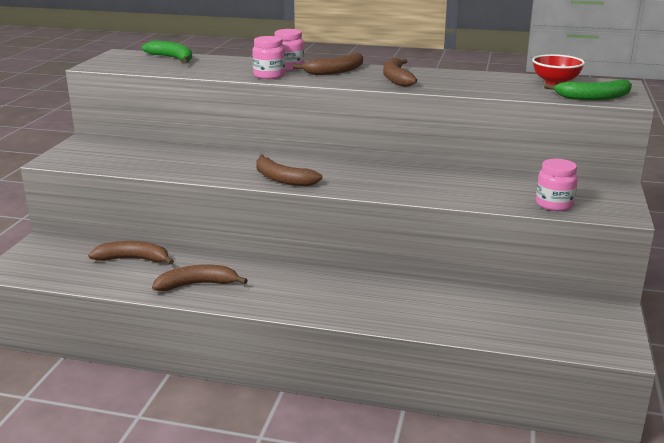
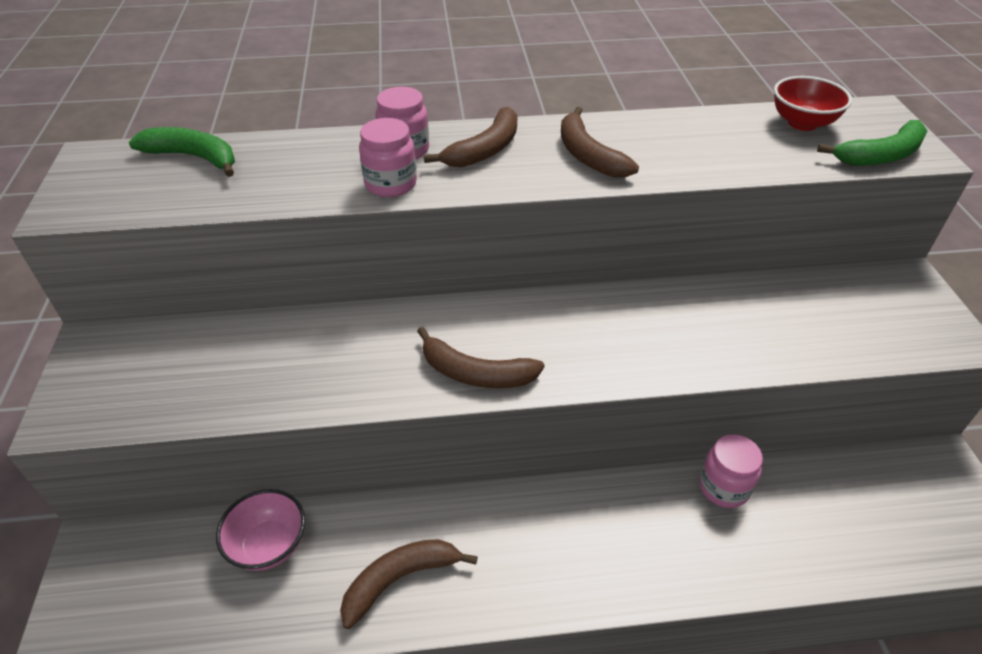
camera: 20 degrees left, 20 degrees up
brown banana [88,241,174,265] -> pink bowl [216,489,305,571]
pink jar [536,159,578,211] -> pink jar moved to [699,434,763,508]

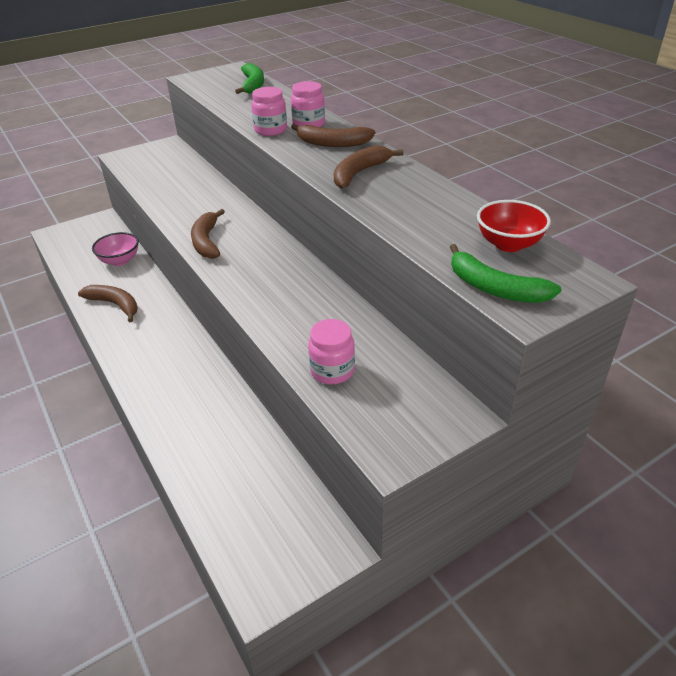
camera: 65 degrees right, 5 degrees down
pink jar [699,434,763,508] -> pink jar moved to [308,319,355,384]

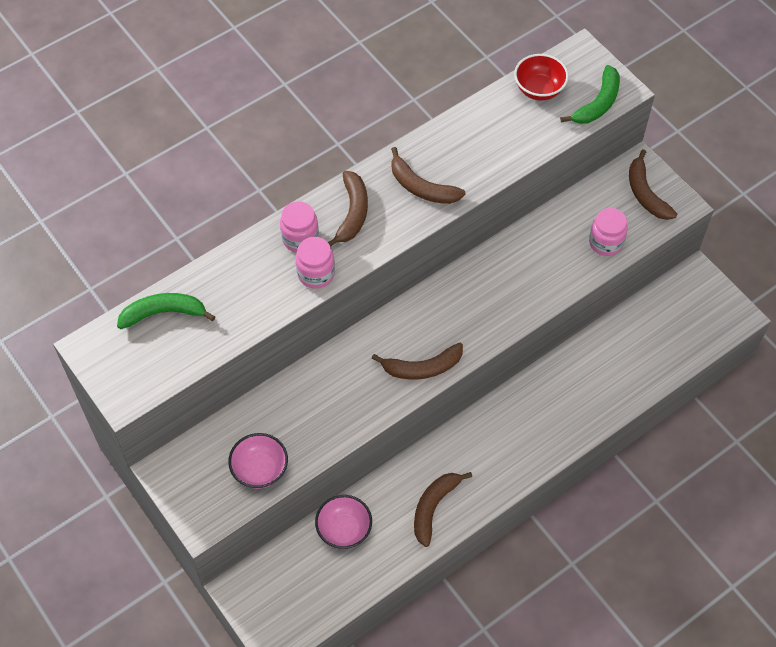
camera: 95 degrees left, 20 degrees up
none -> pink bowl [228,433,288,489]
none -> brown banana [629,149,677,220]

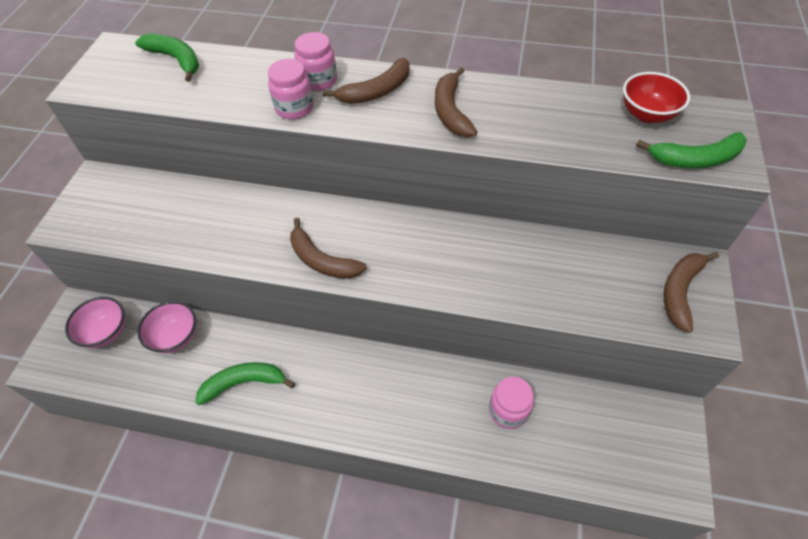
camera: 50 degrees right, 5 degrees down
pink bowl [228,433,288,489] -> pink bowl moved to [65,297,125,348]
brown banana [414,472,472,547] -> green banana [195,362,295,405]
pink jar [589,208,628,256] -> pink jar moved to [489,377,534,429]

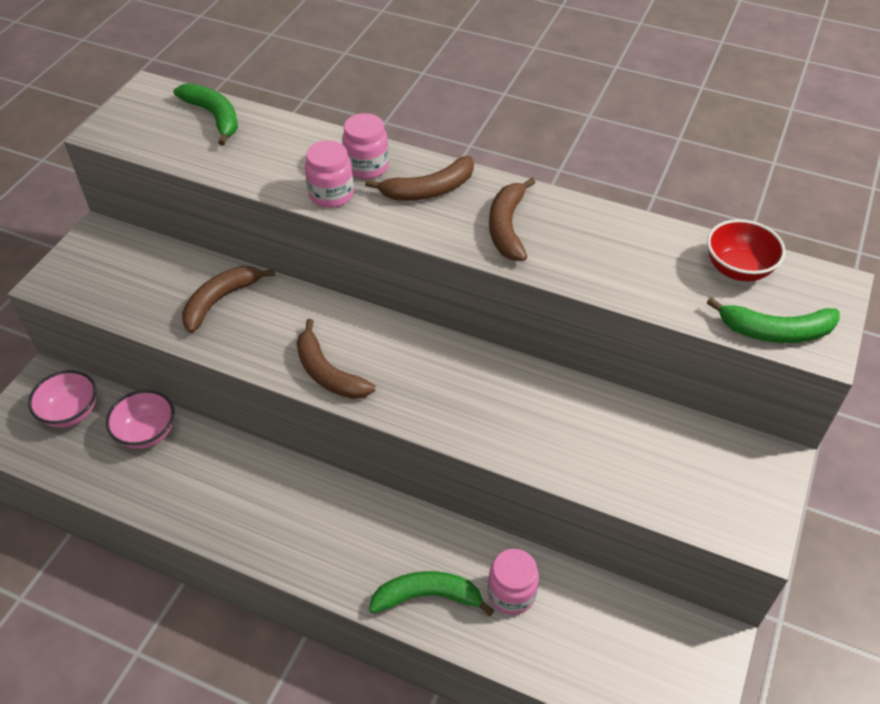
camera: 10 degrees right, 5 degrees down
green banana [195,362,295,405] -> green banana moved to [369,571,494,616]
brown banana [664,252,719,333] -> brown banana moved to [182,266,275,333]

